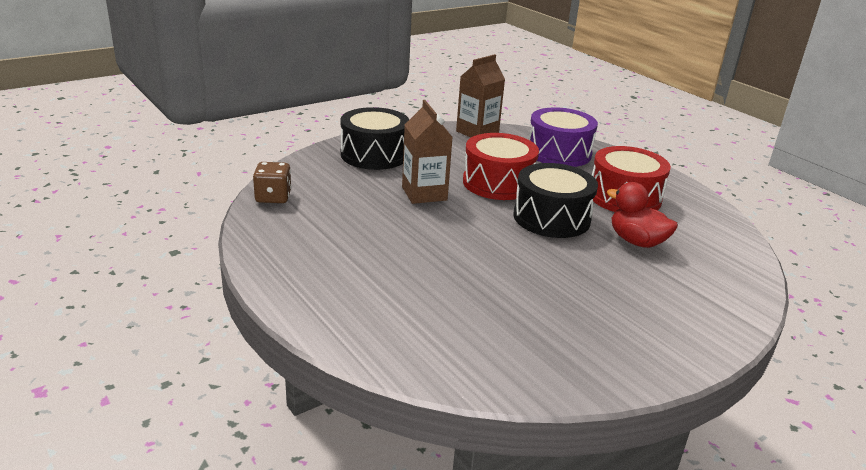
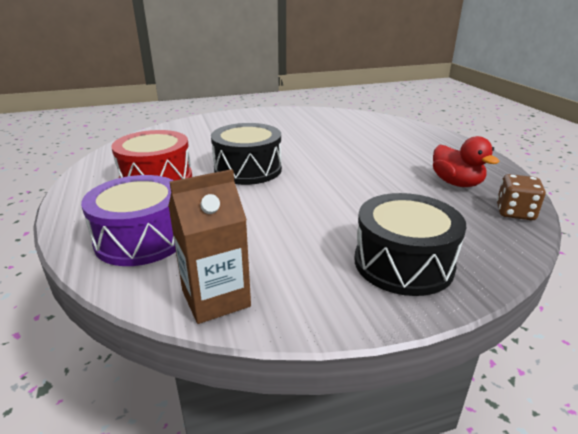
camera: 160 degrees left, 0 degrees up
brown carton [402,100,452,204] -> none
red drum [463,133,539,200] -> none
red duck [607,182,678,248] -> red duck moved to [433,136,499,187]

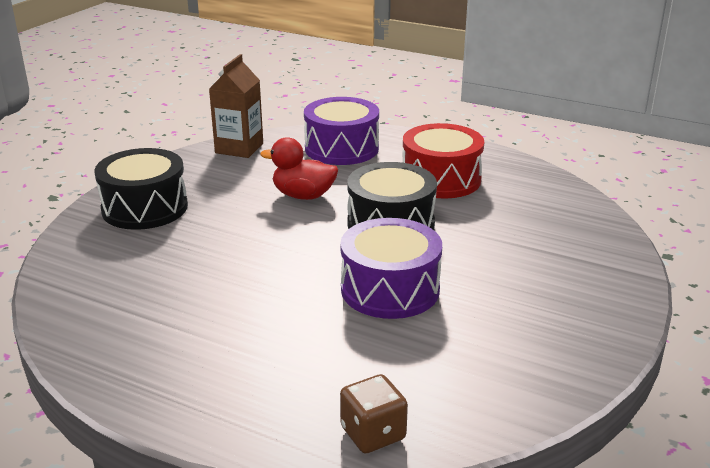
camera: 135 degrees right, 0 degrees up
red duck [433,136,499,187] -> red duck moved to [260,137,338,200]
brown dice [497,174,546,220] -> brown dice moved to [340,374,408,453]
none -> purple drum [340,218,442,319]

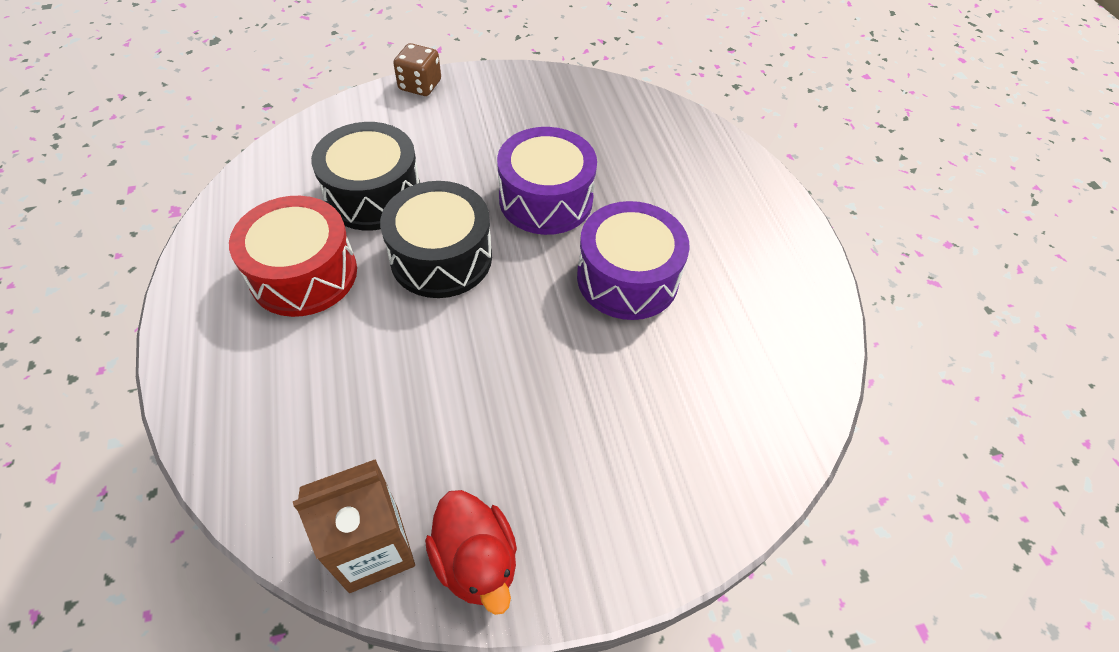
camera: 135 degrees left, 25 degrees up
black drum [94,148,188,230] -> black drum moved to [311,122,420,231]
red duck [260,137,338,200] -> red duck moved to [425,490,517,615]
purple drum [304,97,379,165] -> purple drum moved to [577,201,690,320]
brown dice [340,374,408,453] -> brown dice moved to [393,43,441,96]

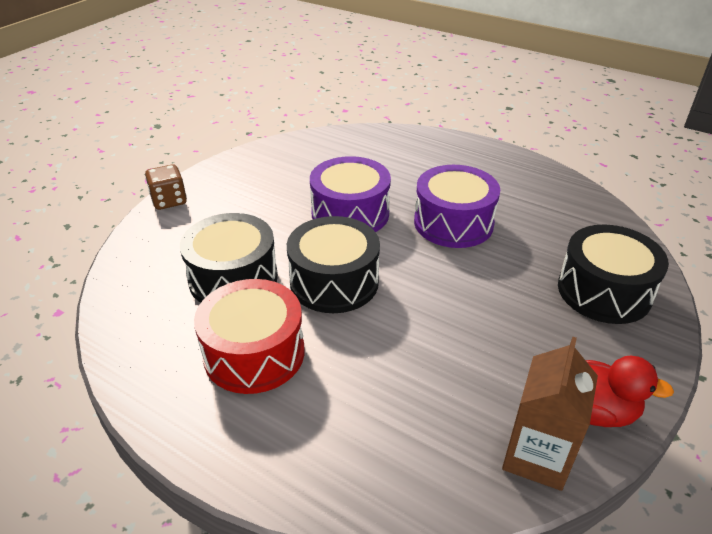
camera: 40 degrees left, 15 degrees down
none -> black drum [558,224,669,324]

